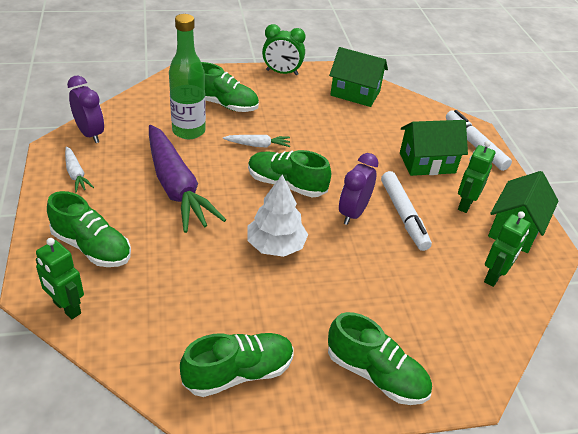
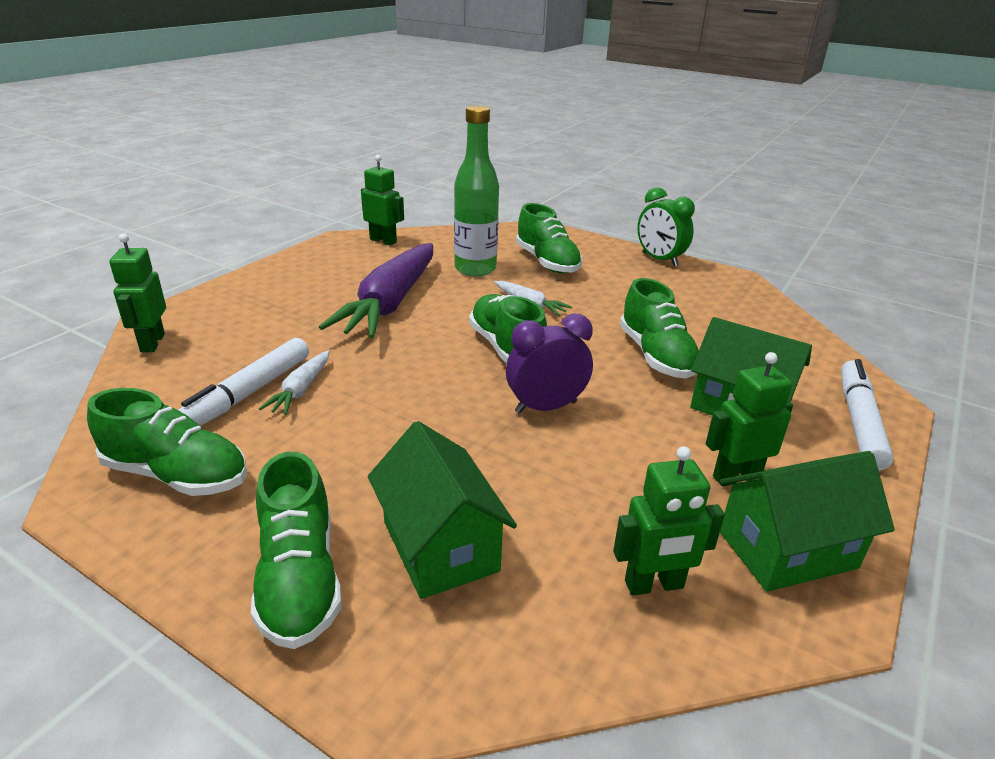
camera: 45 degrees right, 10 degrees down
green shoe [47,191,131,267] -> green shoe moved to [620,278,699,379]
white carrot [65,146,94,193] -> white carrot moved to [259,351,329,415]
purple clock [67,76,104,143] -> green robot [361,155,404,246]
white tree [247,174,308,257] -> none
green house [329,47,388,107] -> green house moved to [368,421,517,599]
white marker [381,171,432,251] -> white marker moved to [178,338,309,426]

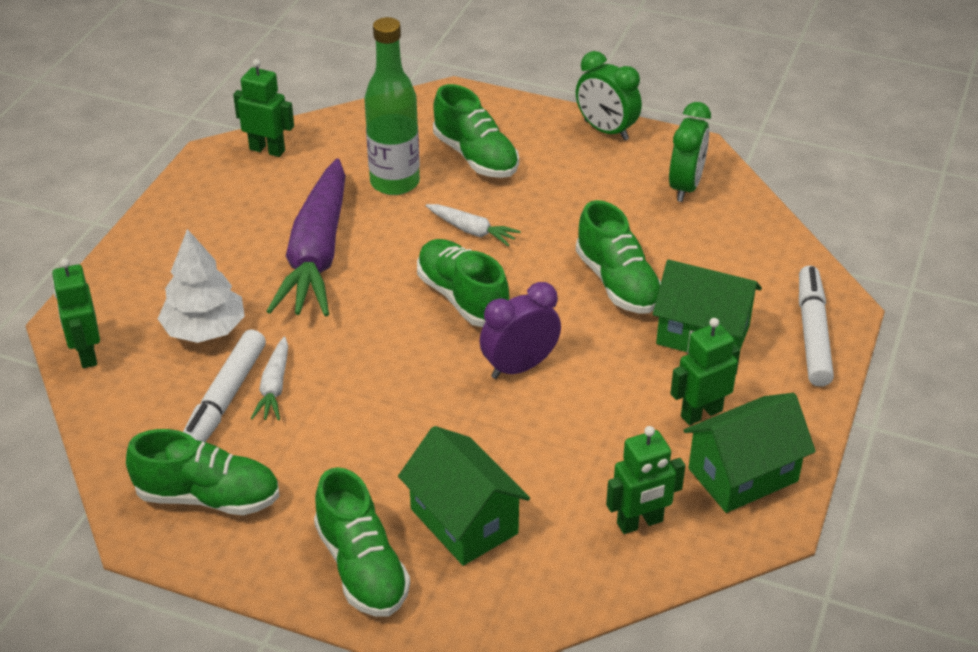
camera: 10 degrees left, 10 degrees up
none -> white tree [158,229,245,343]
none -> green clock [669,102,711,202]

